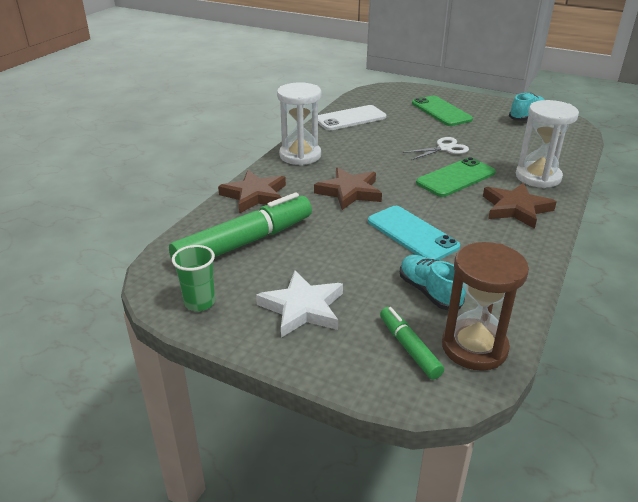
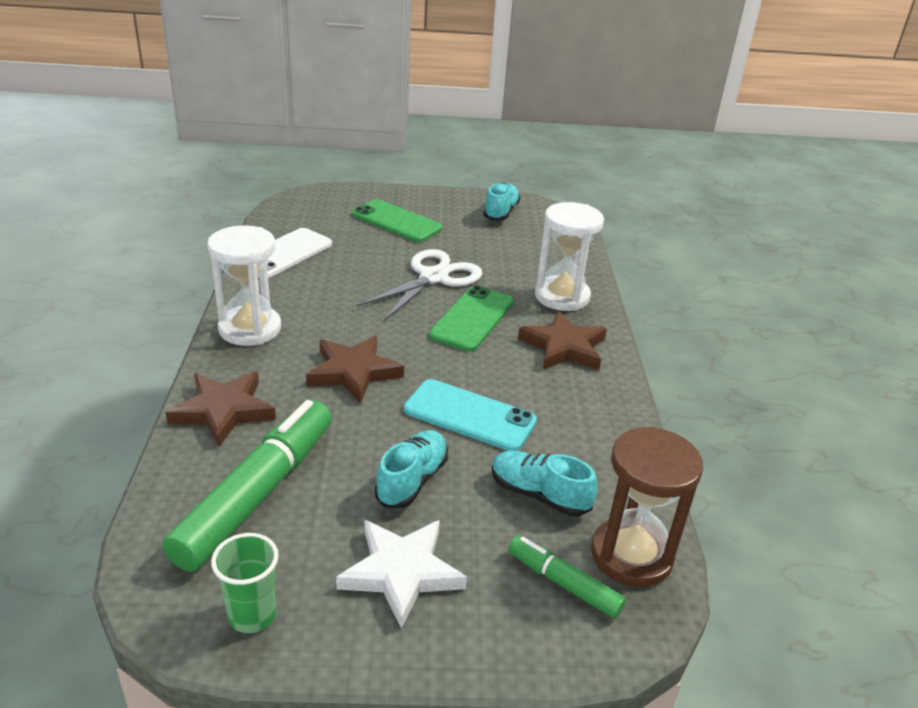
camera: 30 degrees left, 0 degrees up
white scissors [403,137,469,160] -> white scissors [357,249,482,321], size x1.59
none -> turquoise shoe [375,430,448,508]

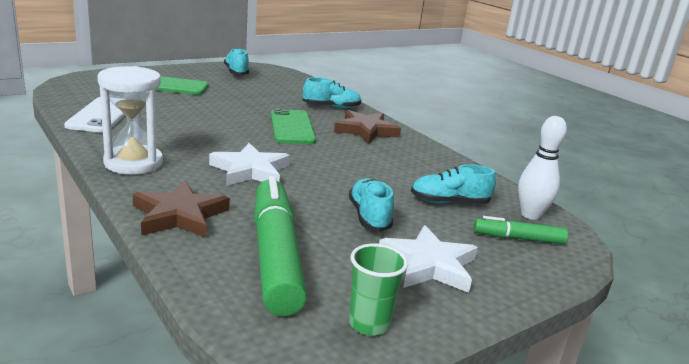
camera: 35 degrees left, 10 degrees down
brown star [306,336,404,404] -> white star [209,143,290,186]
white scissors [357,249,482,321] -> none
turquoise phone [404,379,537,451] -> none
white hourglass [535,202,604,311] -> turquoise shoe [303,77,361,109]
brown hourglass [591,427,703,587] -> white bowling pin [518,116,567,220]

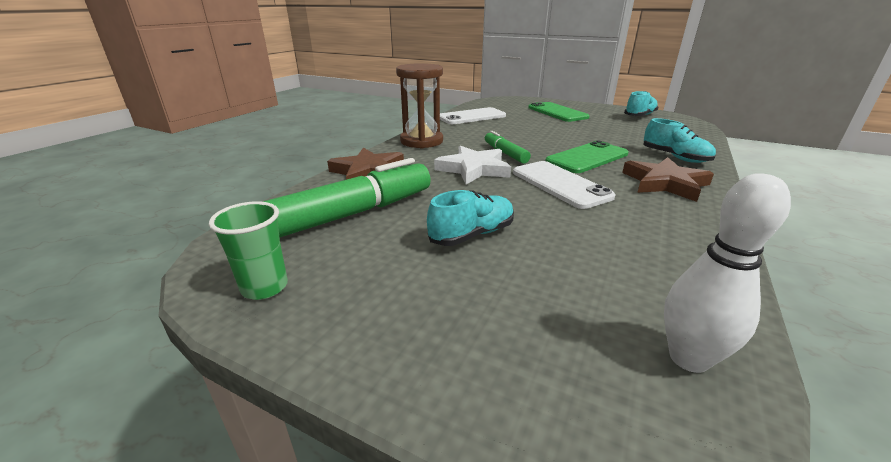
camera: 65 degrees right, 5 degrees up
white hourglass [97,66,163,174] -> brown hourglass [396,63,443,148]
white star [379,225,478,293] -> none
turquoise shoe [411,164,496,204] -> none
green marker [473,216,568,244] -> green marker moved to [485,131,531,163]
none -> white phone [513,161,616,209]

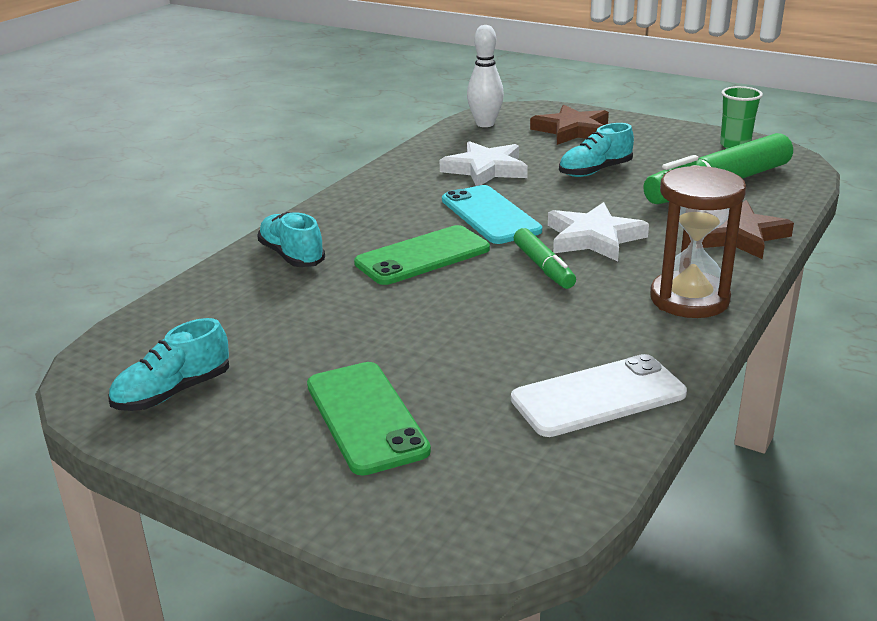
camera: 175 degrees left, 0 degrees up
white phone [513,161,616,209] -> turquoise phone [442,185,542,244]
brown star [622,157,714,202] -> brown star moved to [530,105,609,145]
none -> white star [440,141,528,186]

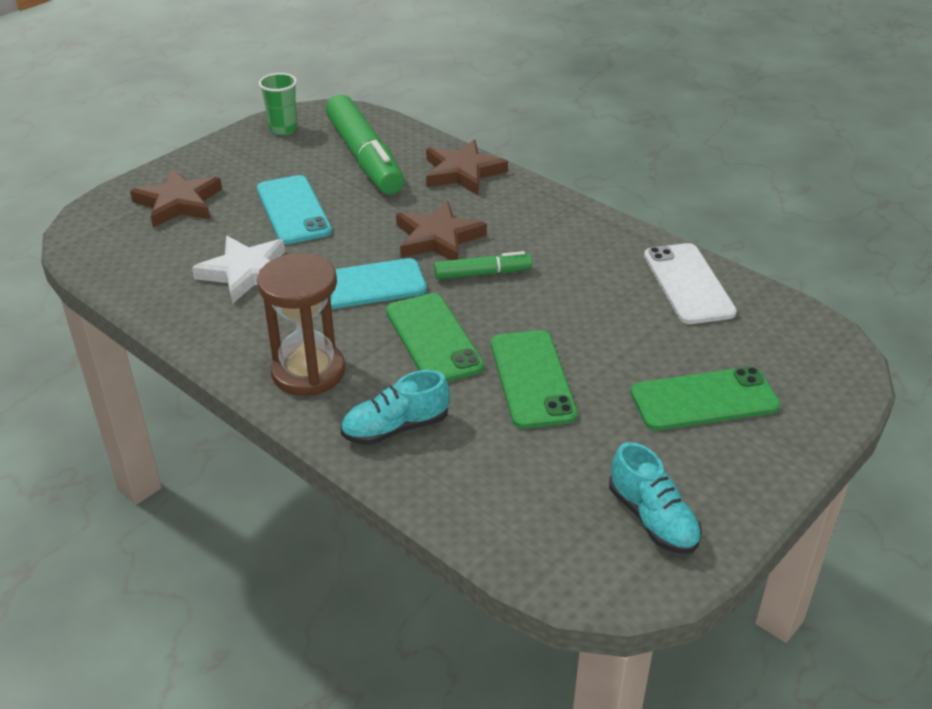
camera: 80 degrees left, 10 degrees up
white bowling pin [467,25,504,127] -> none
white star [548,202,649,261] -> brown star [396,201,487,260]
turquoise shoe [559,123,634,177] -> turquoise phone [257,175,332,244]
brown hourglass [650,165,746,318] -> brown hourglass moved to [257,253,345,396]
none -> green phone [491,330,578,428]

